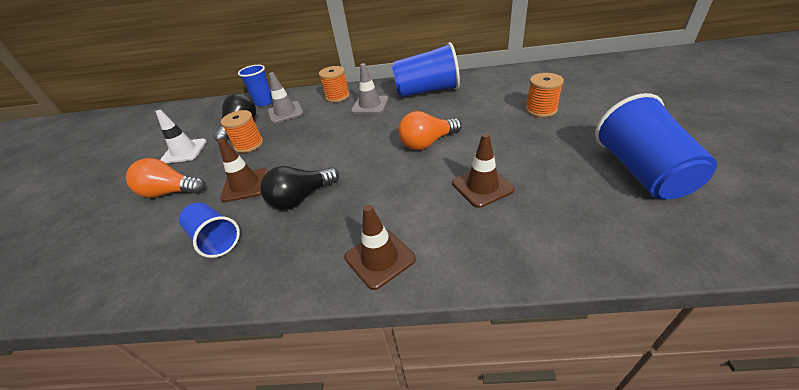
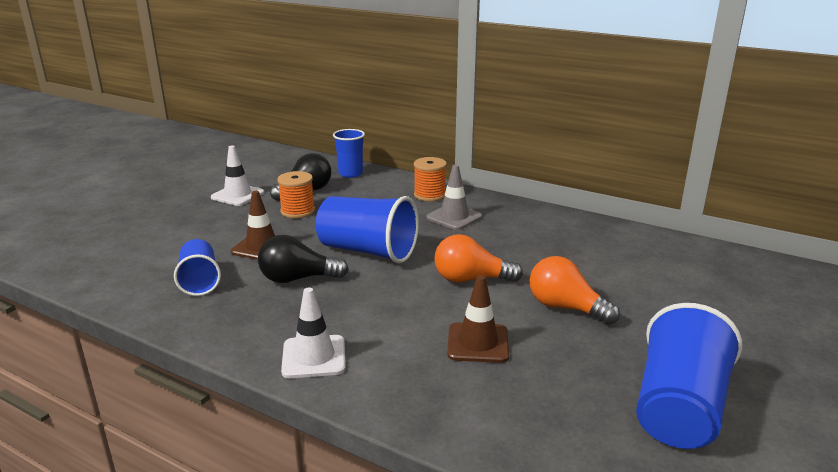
camera: 25 degrees right, 15 degrees down
orange light bulb [126,158,205,198] -> orange light bulb moved to [530,256,620,325]
grey traffic cone [268,72,304,123] -> none
brown traffic cone [345,205,416,290] -> white traffic cone [281,287,346,378]
blue cup [392,42,460,97] -> blue cup moved to [316,196,419,263]
orange spool [526,73,564,117] -> none

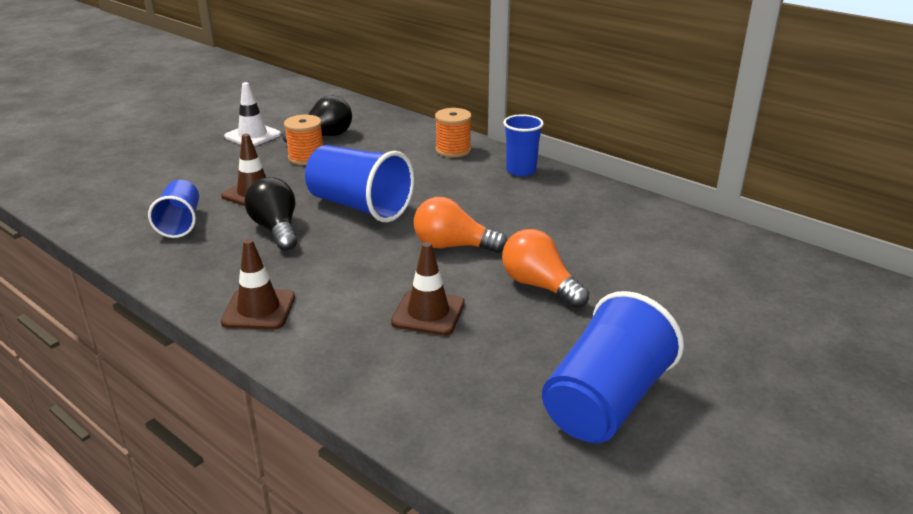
camera: 10 degrees right, 5 degrees up
black light bulb [258,235,349,283] -> black light bulb turned 60 degrees clockwise [244,177,298,251]
white traffic cone [281,287,346,378] -> brown traffic cone [221,239,295,329]
blue cup [333,129,365,178] -> blue cup moved to [503,114,544,176]
grey traffic cone [426,165,482,230] -> none

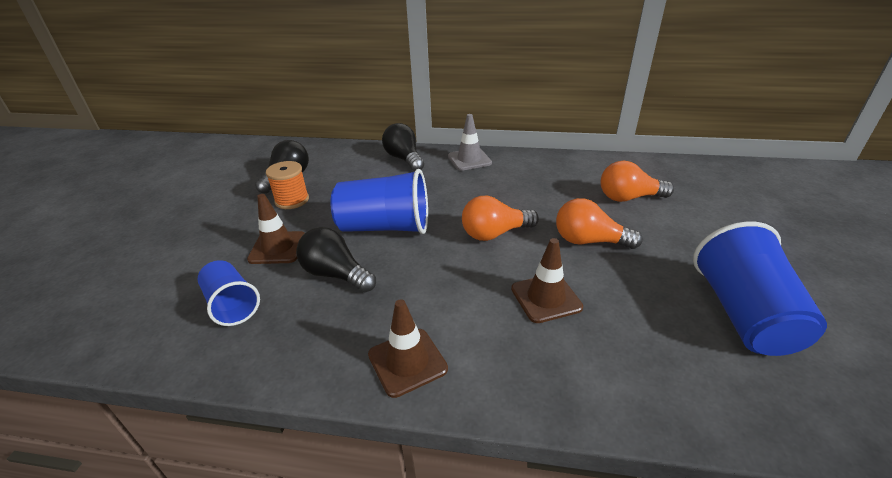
camera: 30 degrees left, 5 degrees up
white traffic cone [224,82,281,146] -> none
orange spool [435,108,472,158] -> black light bulb [382,123,424,171]
blue cup [503,114,544,176] -> grey traffic cone [448,114,492,171]
none -> orange light bulb [600,161,674,202]

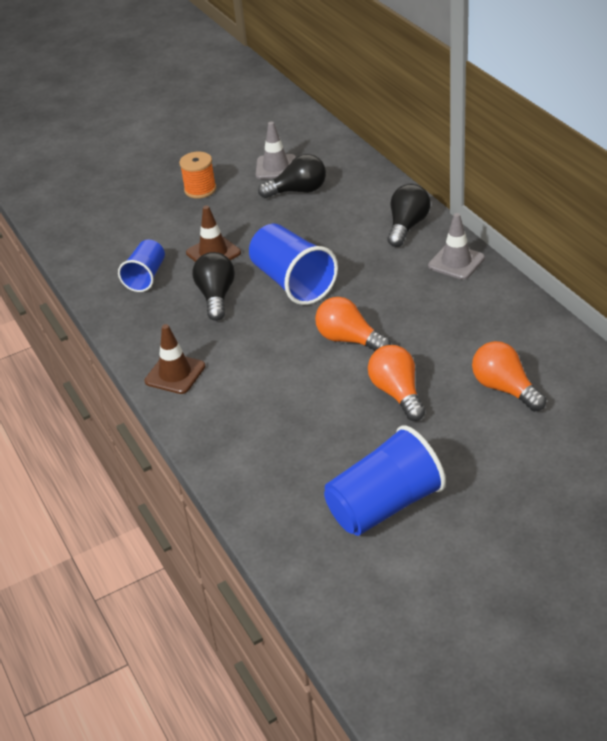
camera: 55 degrees right, 5 degrees up
orange spool [266,161,309,209] -> orange spool moved to [179,152,216,199]
brown traffic cone [511,238,583,323] -> none
none -> grey traffic cone [255,122,296,179]

